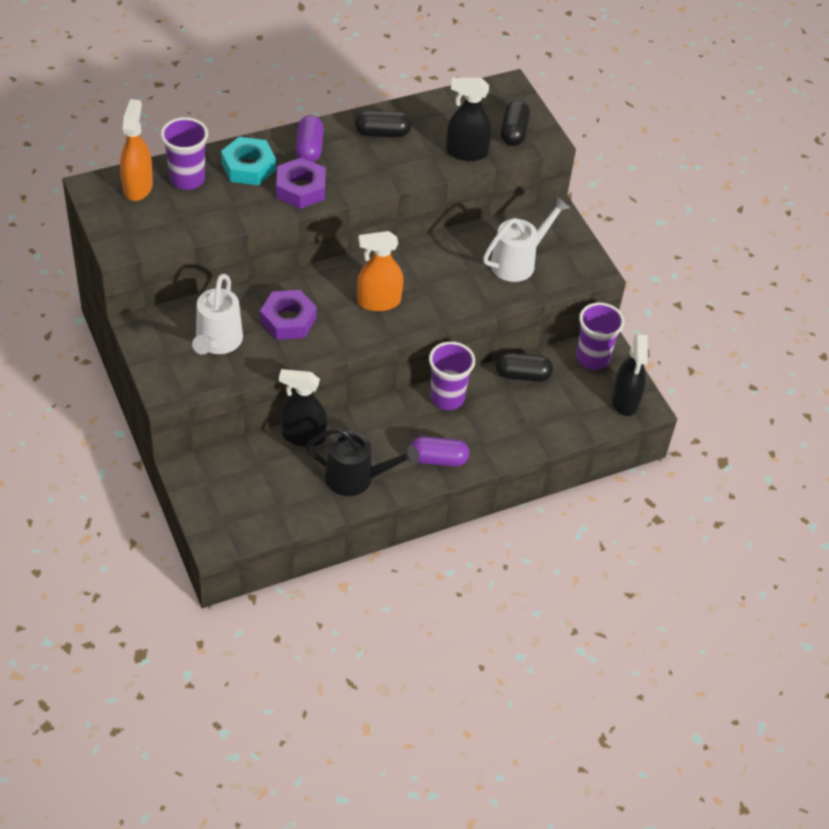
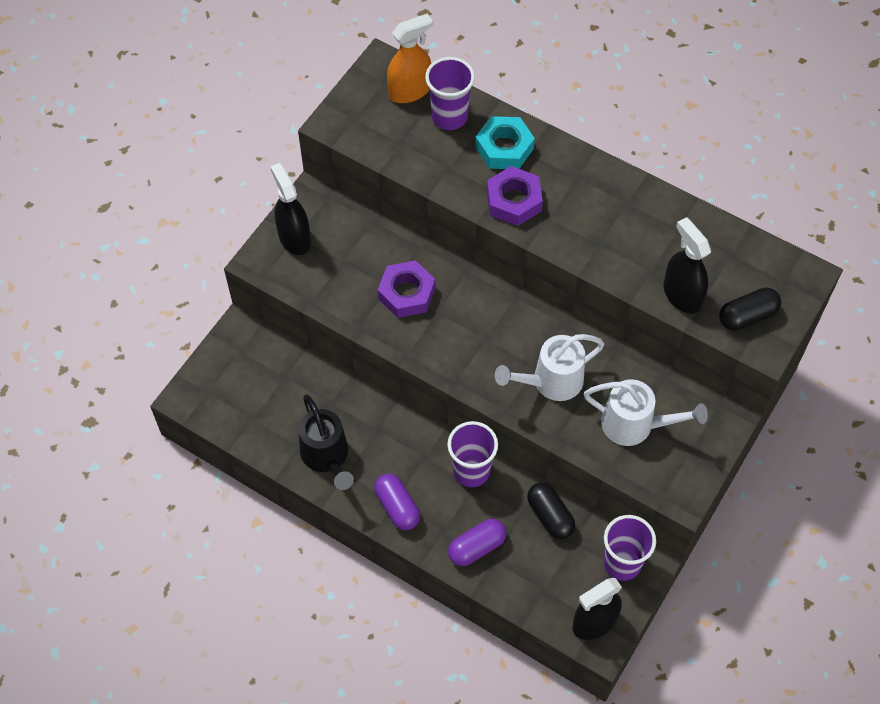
camera: 60 degrees right, 10 degrees up
white watering can [192,274,243,354] -> white watering can moved to [495,334,605,401]
black spray bottle [279,369,327,447] -> black spray bottle moved to [270,163,311,255]
purple capsule [295,115,324,162] -> purple capsule moved to [448,519,507,566]
black capsule [355,110,412,137] -> none
orange spray bottle [357,231,403,311] -> none

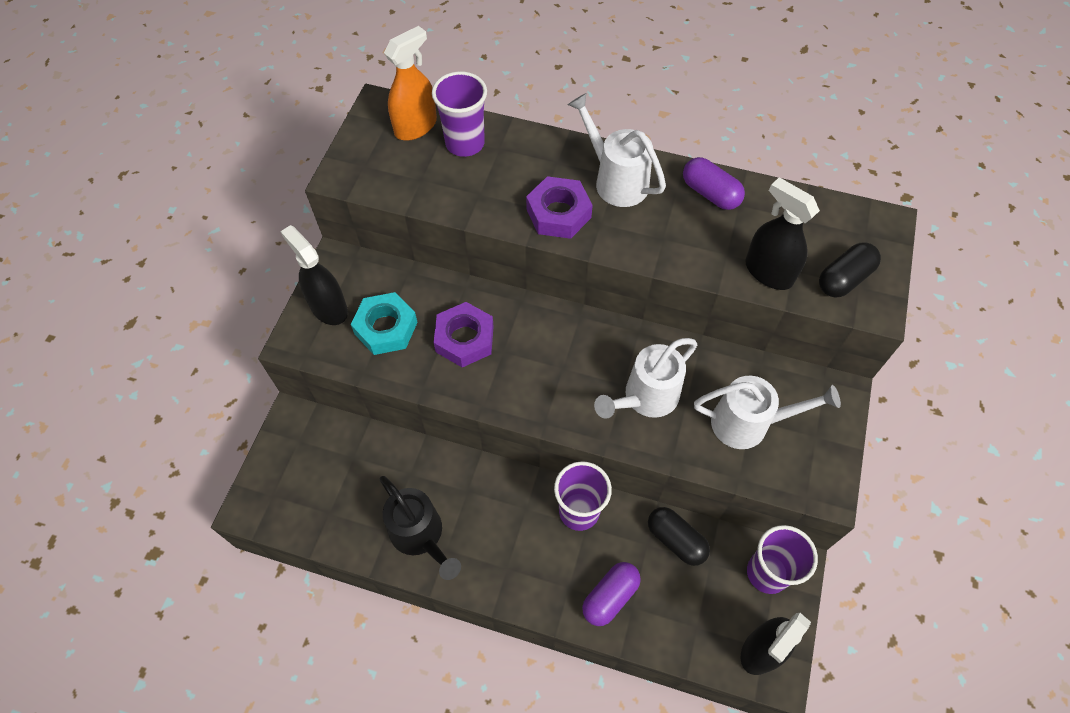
camera: 15 degrees left, 0 degrees up
purple capsule [374,473,420,530] -> purple capsule moved to [683,157,745,210]
turquoise nut [475,116,535,169] -> turquoise nut moved to [351,292,418,355]
none -> white watering can [568,93,666,207]

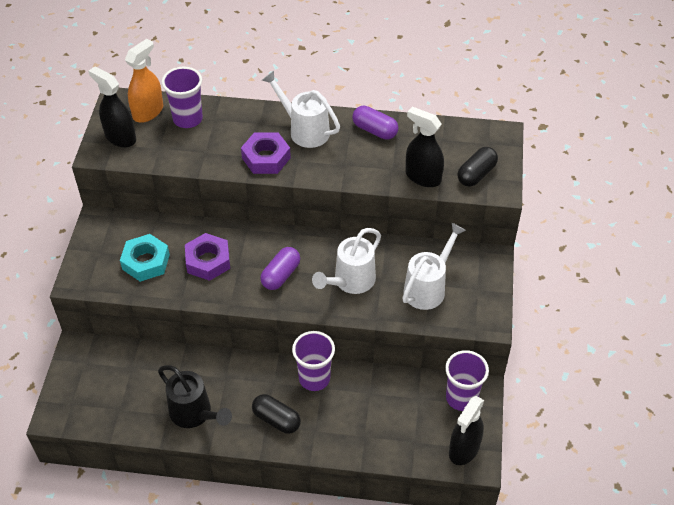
camera: 10 degrees left, 10 degrees down
black spray bottle [280,225,348,325] -> black spray bottle moved to [88,67,136,148]
purple capsule [582,562,641,626] -> purple capsule moved to [260,247,300,290]
black capsule [648,507,710,566] -> black capsule moved to [252,394,301,434]
white watering can [694,376,841,449] -> white watering can turned 45 degrees counterclockwise [402,223,466,310]

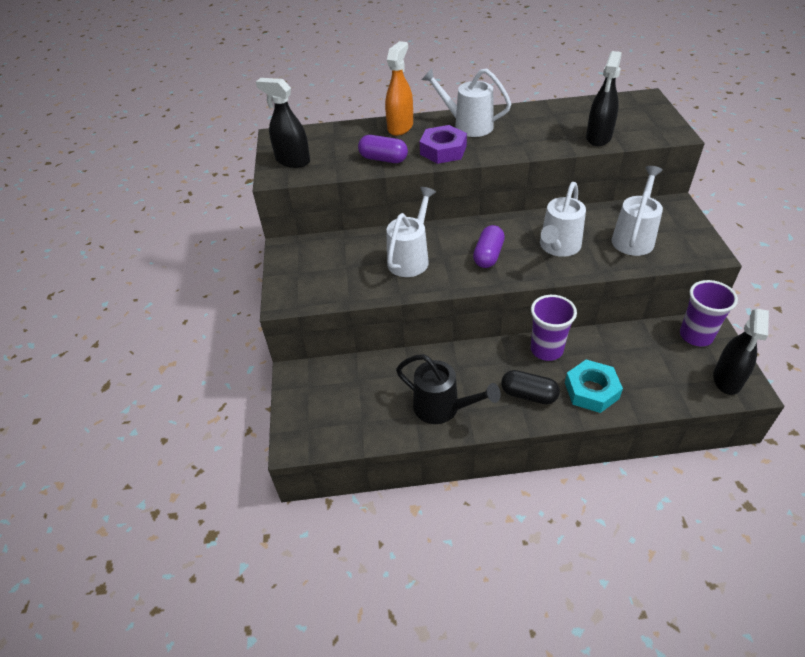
camera: 10 degrees left, 5 degrees down
turquoise nut [120,234,170,282] -> turquoise nut moved to [565,360,623,413]
orange spray bottle [125,39,163,123] -> orange spray bottle moved to [385,41,413,136]
purple cup [162,67,203,128] -> none
purple nut [185,233,230,281] -> white watering can [387,187,436,277]
purple capsule [352,106,398,140] -> purple capsule moved to [358,135,408,163]
black spray bottle [405,107,444,187] -> black spray bottle turned 90 degrees counterclockwise [586,51,622,146]
black capsule [457,147,498,187] -> none

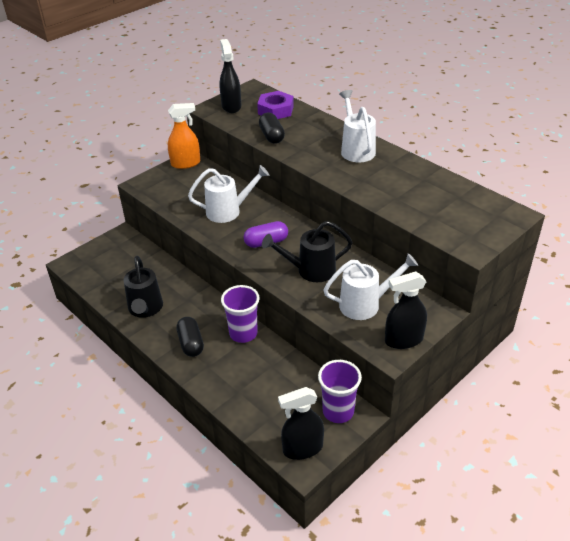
camera: 50 degrees right, 5 degrees down
purple capsule [358,135,408,163] -> black capsule [259,113,285,144]
orange spray bottle [385,41,413,136] -> orange spray bottle moved to [168,103,200,169]
purple nut [420,125,467,164] -> purple nut moved to [257,91,294,119]
white watering can [540,182,586,257] -> black watering can [262,221,353,282]
turquoise nut [565,360,623,413] -> none
black spray bottle [586,51,622,146] -> black spray bottle moved to [385,271,427,349]

